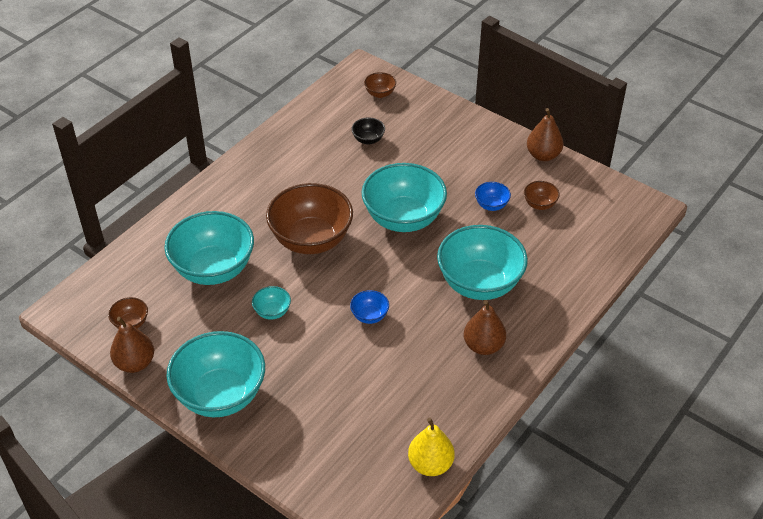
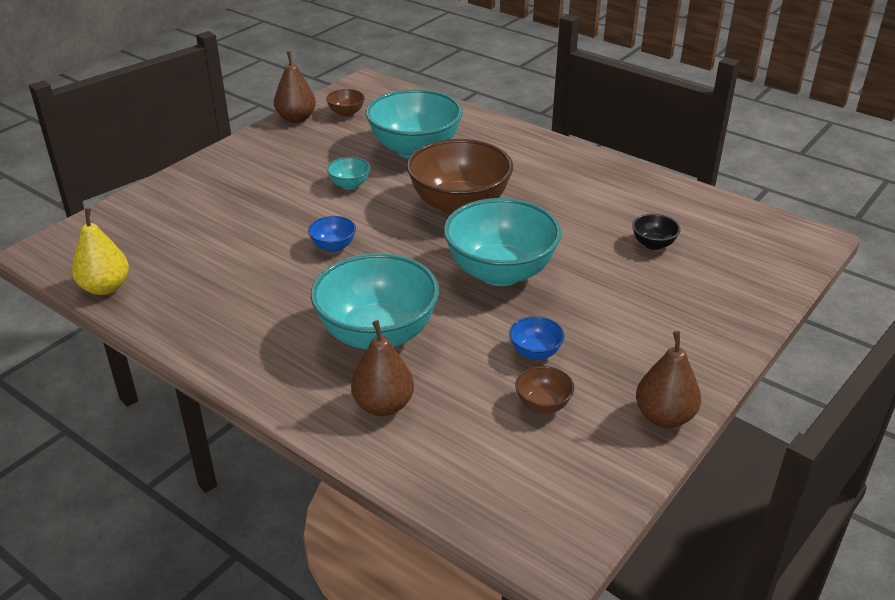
camera: 90 degrees right, 10 degrees down
turquoise bowl [166,331,265,417] -> none
brown bowl [364,72,396,98] -> none
brown pear [464,300,506,355] -> brown pear moved to [351,320,414,416]

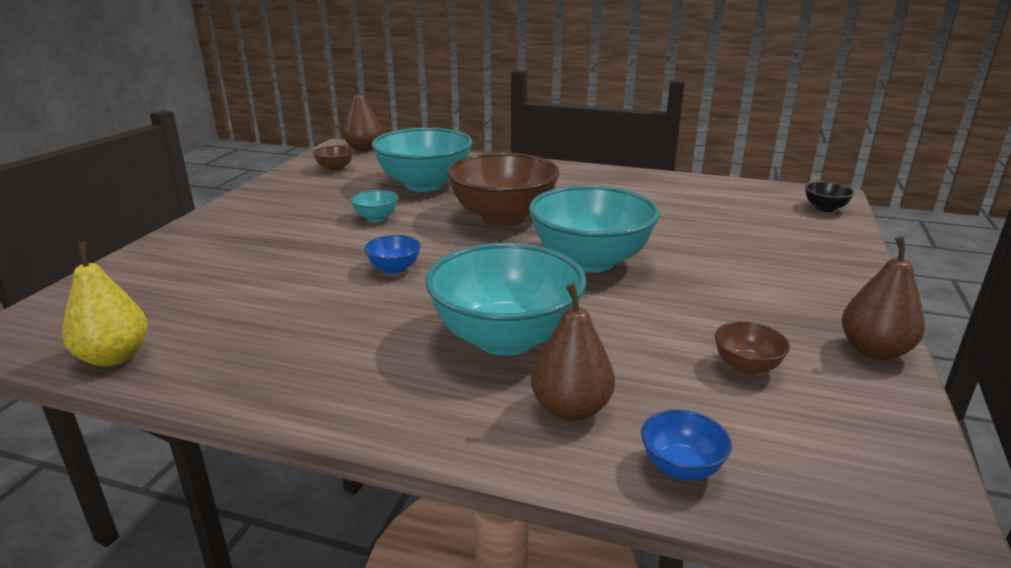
camera: 20 degrees left, 10 degrees down
brown pear [274,51,316,123] -> brown pear moved to [342,81,382,151]
blue bowl [509,316,565,360] -> blue bowl moved to [641,410,732,480]
black bowl [632,214,681,250] -> black bowl moved to [805,181,855,212]

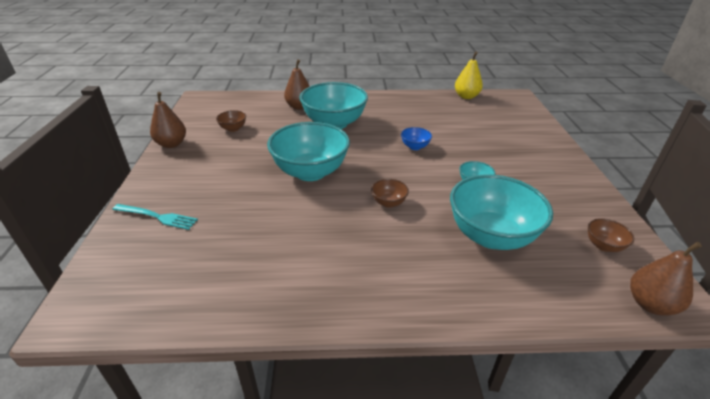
camera: 160 degrees right, 10 degrees up
brown bowl [447,153,560,226] -> brown bowl [371,179,409,208], size x0.43
blue bowl [641,410,732,480] -> none
black bowl [805,181,855,212] -> none
none -> turquoise fork [112,204,198,230]

